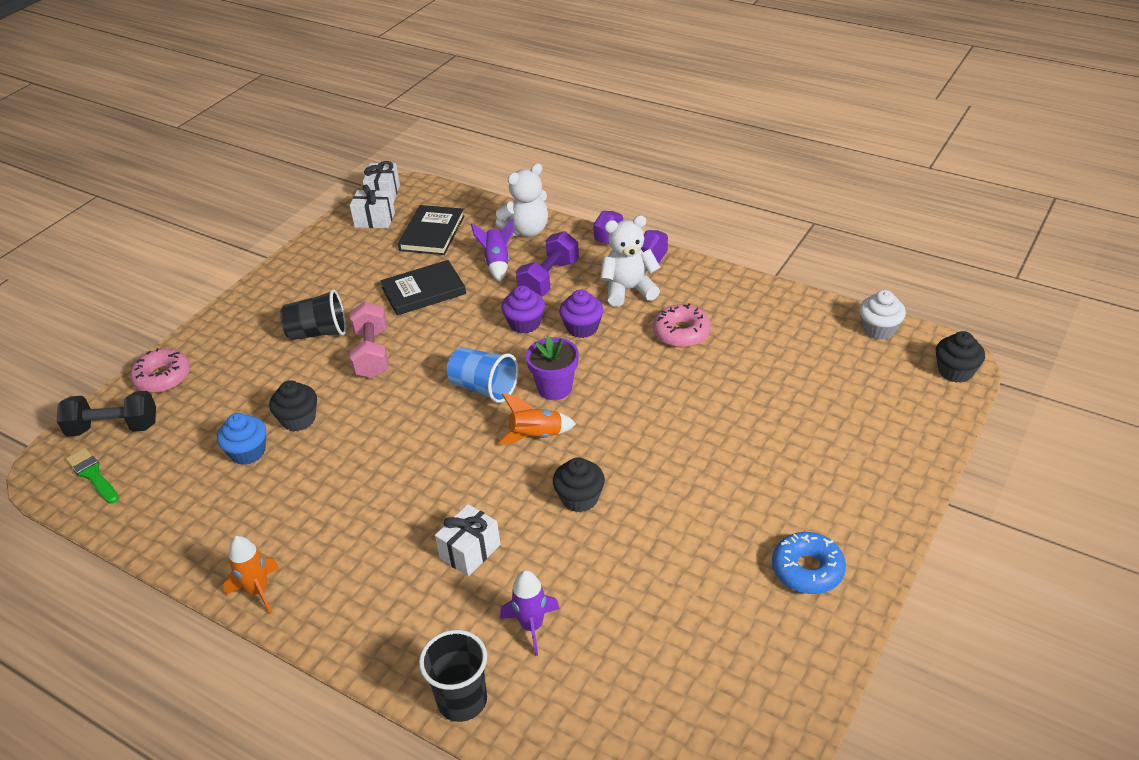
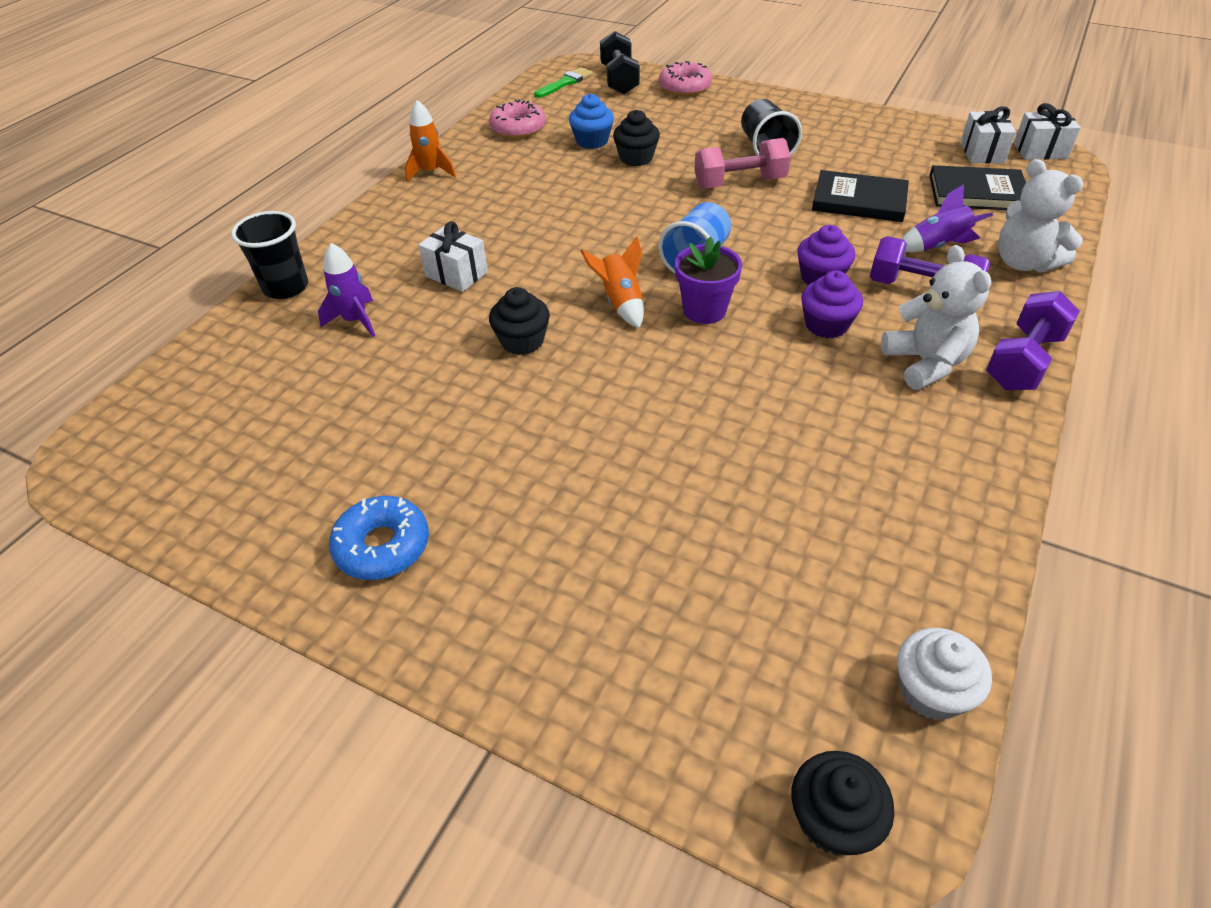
camera: 85 degrees right, 5 degrees up
black book [380,260,466,315] -> black book turned 45 degrees counterclockwise [812,170,909,222]
pink donut [653,304,711,347] -> pink donut moved to [489,100,546,138]

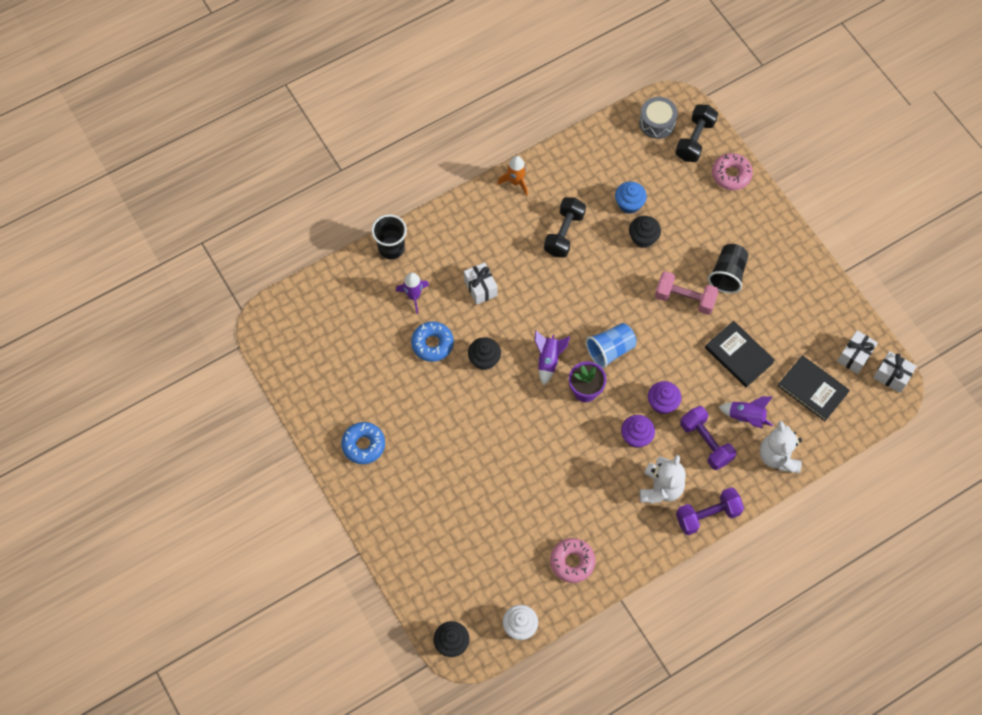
camera: 30 degrees right, 20 degrees up
pink donut [489,100,546,138] -> pink donut moved to [550,538,595,583]
green brush [534,67,593,98] -> grey drum [639,97,678,139]
orange rocket [580,236,644,328] -> purple rocket [535,330,570,385]
none -> blue donut [411,321,454,362]
none -> black dumbbell [544,197,586,258]

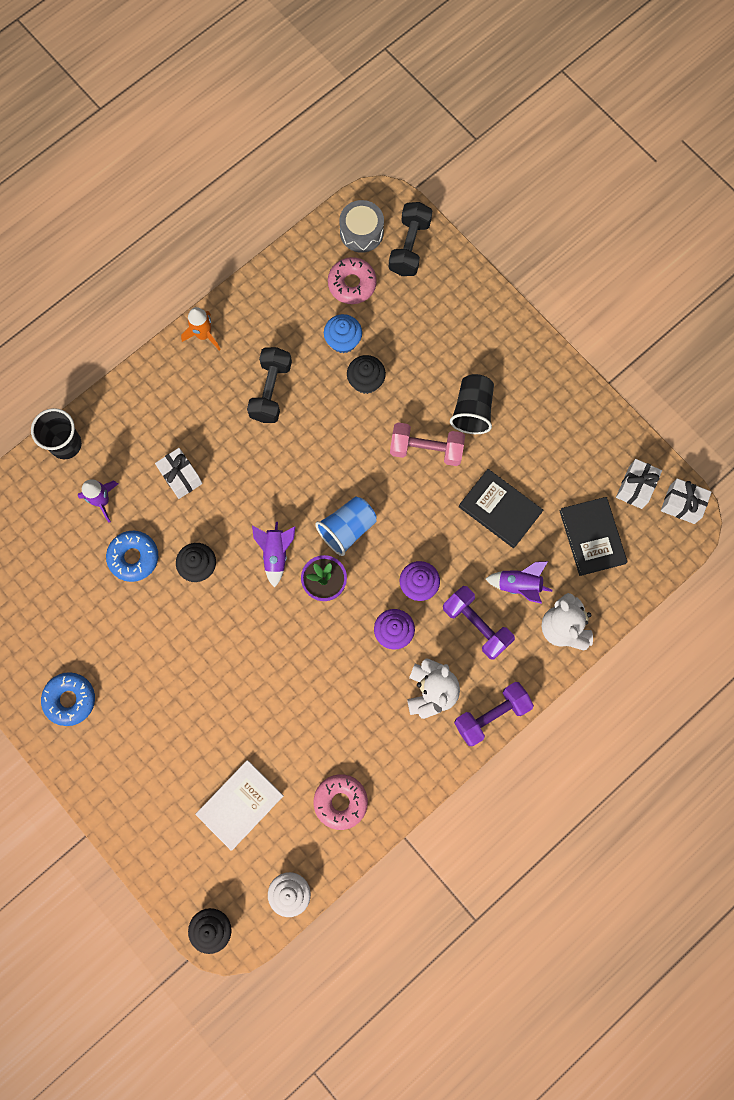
camera: 10 degrees left, 10 degrees up
pink donut [712,153,753,190] -> pink donut moved to [328,257,377,304]
black book [778,355,850,421] -> black book turned 45 degrees clockwise [560,497,627,576]
none -> white book [195,760,284,851]

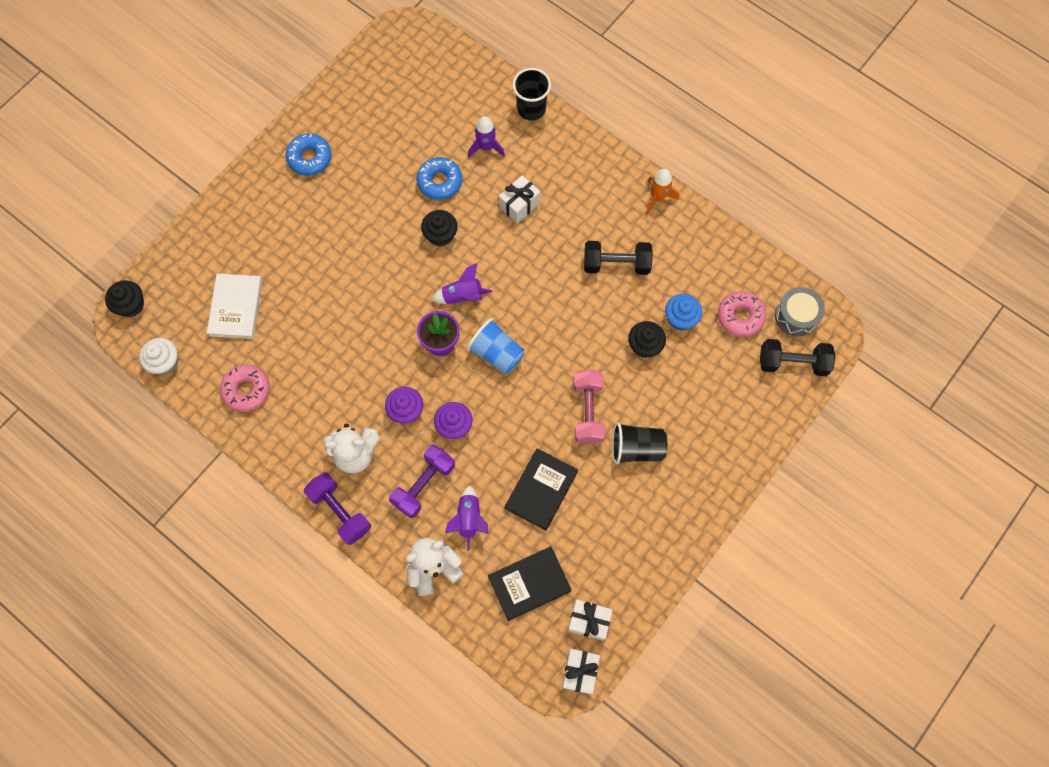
camera: 80 degrees right, 5 degrees down
white book [195,760,284,851] -> white book turned 60 degrees clockwise [207,274,262,339]

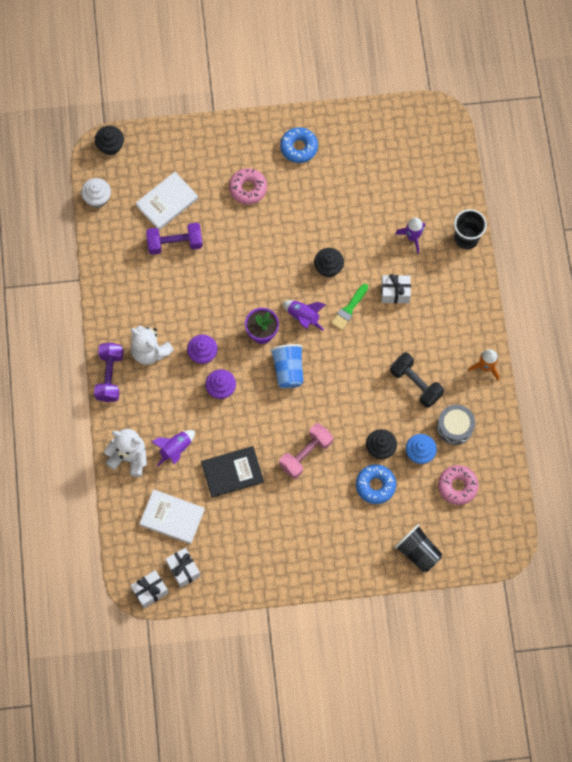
camera: 45 degrees right, 0 degrees up
pink donut [220,365,270,412] -> pink donut moved to [229,168,267,205]
purple dumbbell [389,445,455,518] -> purple dumbbell moved to [146,223,203,255]
blue donut [417,157,462,200] -> blue donut moved to [356,464,396,504]
black book [488,546,572,621] -> white book [139,489,205,544]
black cup [612,422,668,464] -> black cup moved to [394,524,442,572]
black dumbbell [760,339,835,376] -> none
grey drum [775,287,825,336] -> grey drum moved to [437,405,475,445]
none -> green brush [331,284,368,330]

